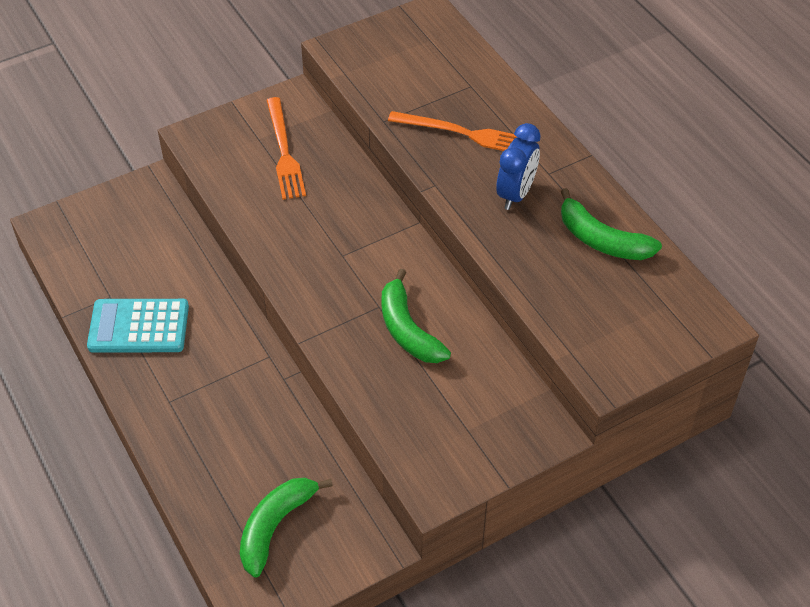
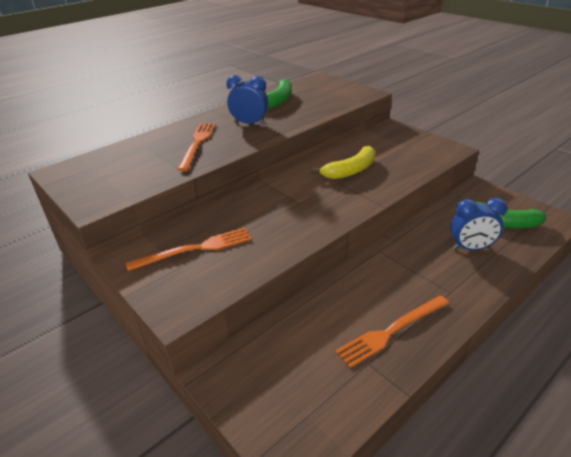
camera: 100 degrees left, 15 degrees down
turquoise calculator [87,299,189,353] -> orange fork [335,295,449,368]
green banana [381,269,451,363] -> yellow banana [311,146,375,179]
none -> blue clock [450,198,507,250]

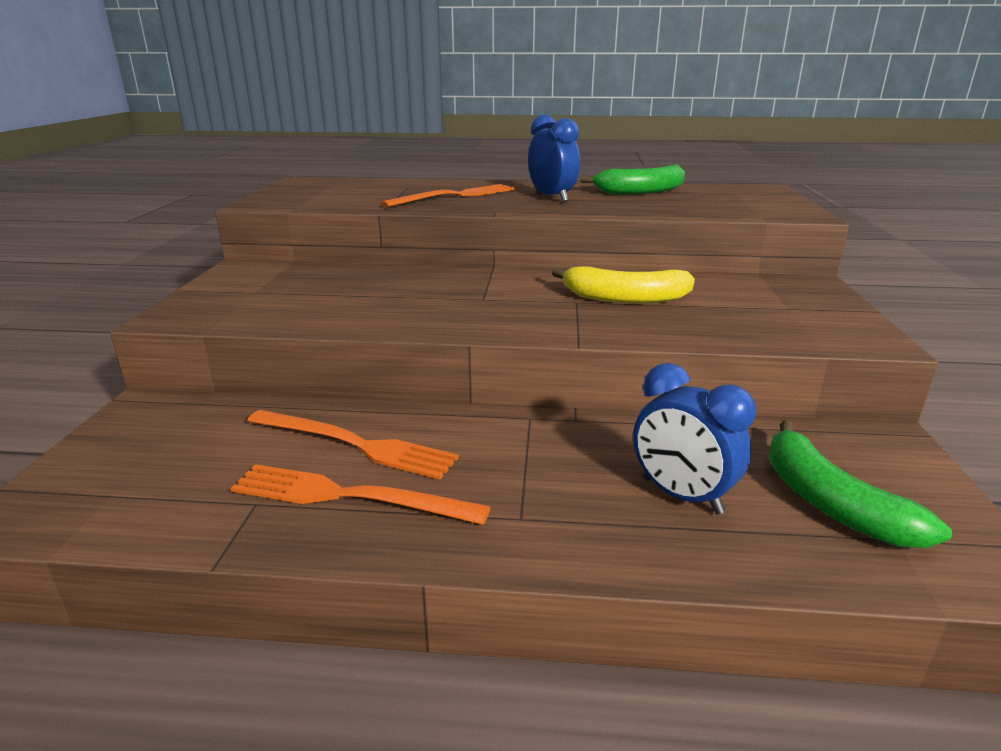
camera: 45 degrees right, 10 degrees down
orange fork [126,228,252,271] -> orange fork moved to [247,410,459,479]

